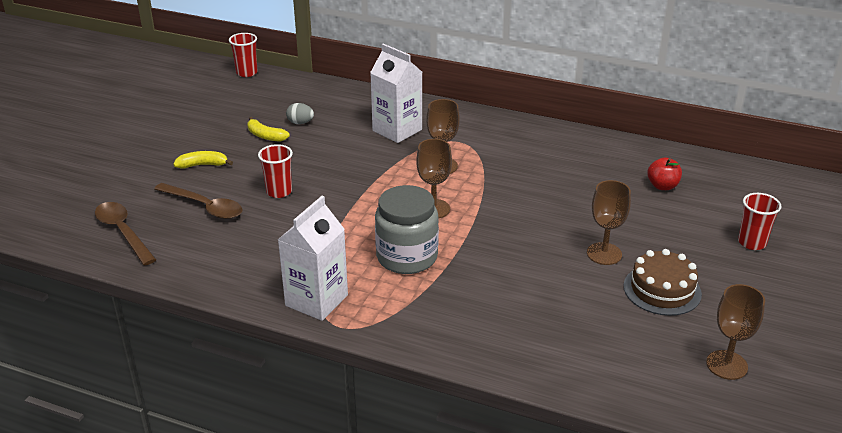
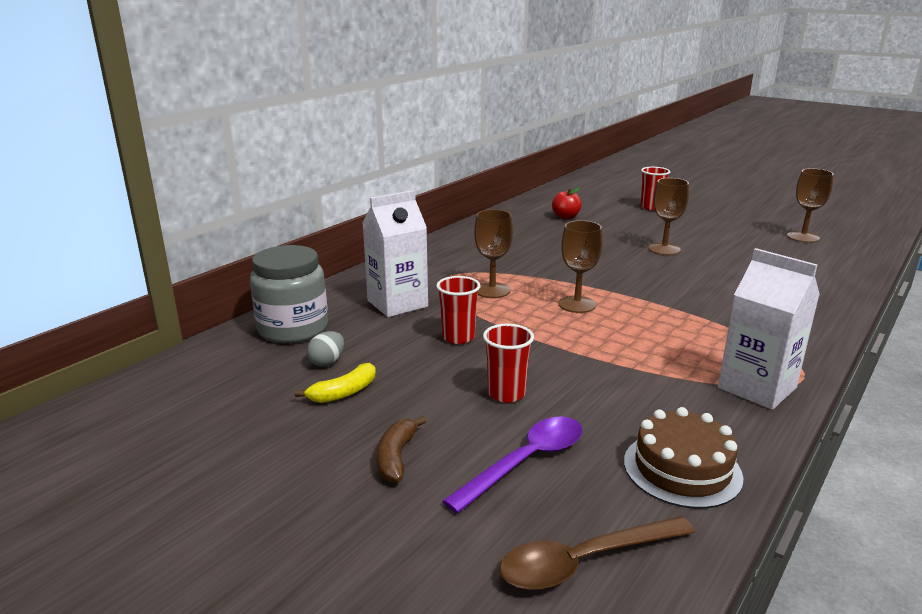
camera: 75 degrees left, 10 degrees down
brown spoon [154,183,242,219] -> purple spoon [442,416,583,513]
yellow banana [173,151,233,168] -> brown banana [377,416,426,483]
red cup [229,33,257,77] -> red cup moved to [436,276,480,344]
grey jar [375,185,439,274] -> grey jar moved to [250,245,328,343]
brown cake [624,249,702,316] -> brown cake moved to [624,407,743,509]

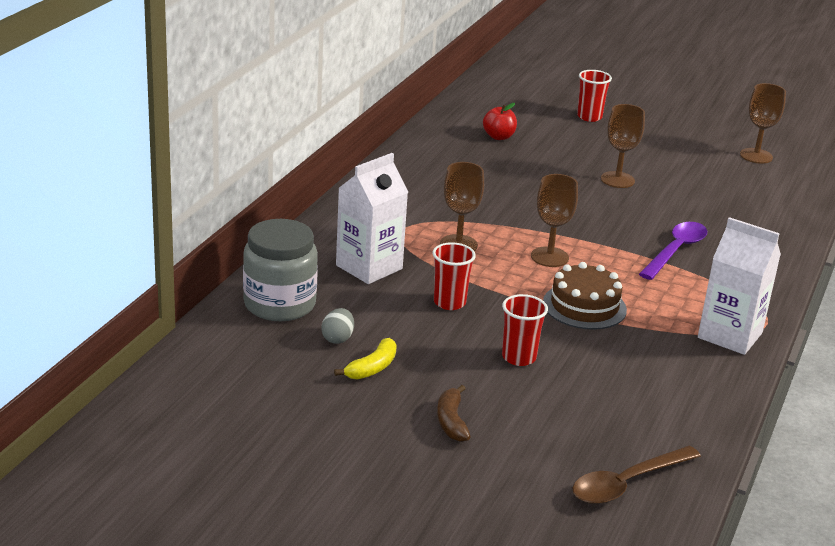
camera: 15 degrees left, 5 degrees up
purple spoon [442,416,583,513] -> purple spoon moved to [639,222,707,280]
brown cake [624,407,743,509] -> brown cake moved to [543,262,627,330]

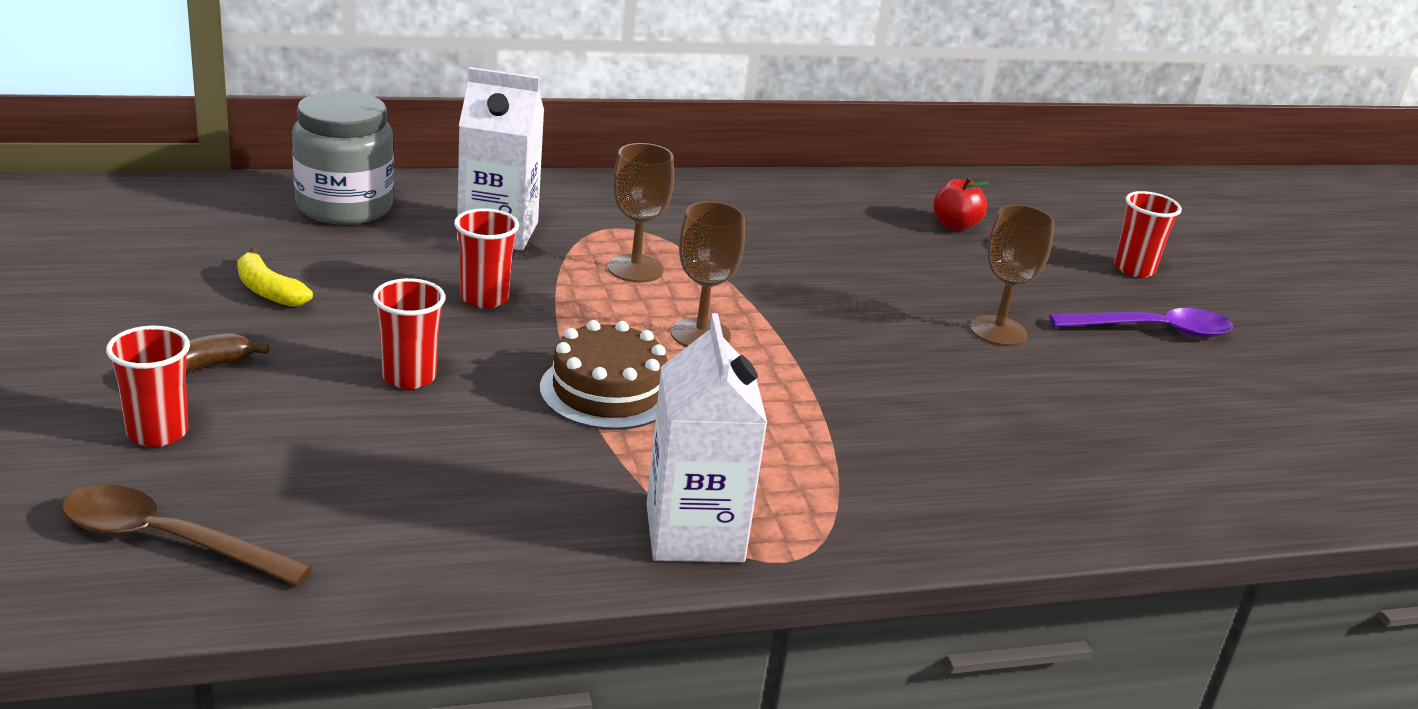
camera: 50 degrees right, 0 degrees up
grey egg [321,308,354,344] -> none
yellow banana [334,338,397,380] -> yellow banana turned 45 degrees clockwise [237,248,313,307]
purple spoon [639,222,707,280] -> purple spoon moved to [1049,308,1233,338]
brown goblet [740,83,786,164] -> none
none -> red cup [106,326,190,447]

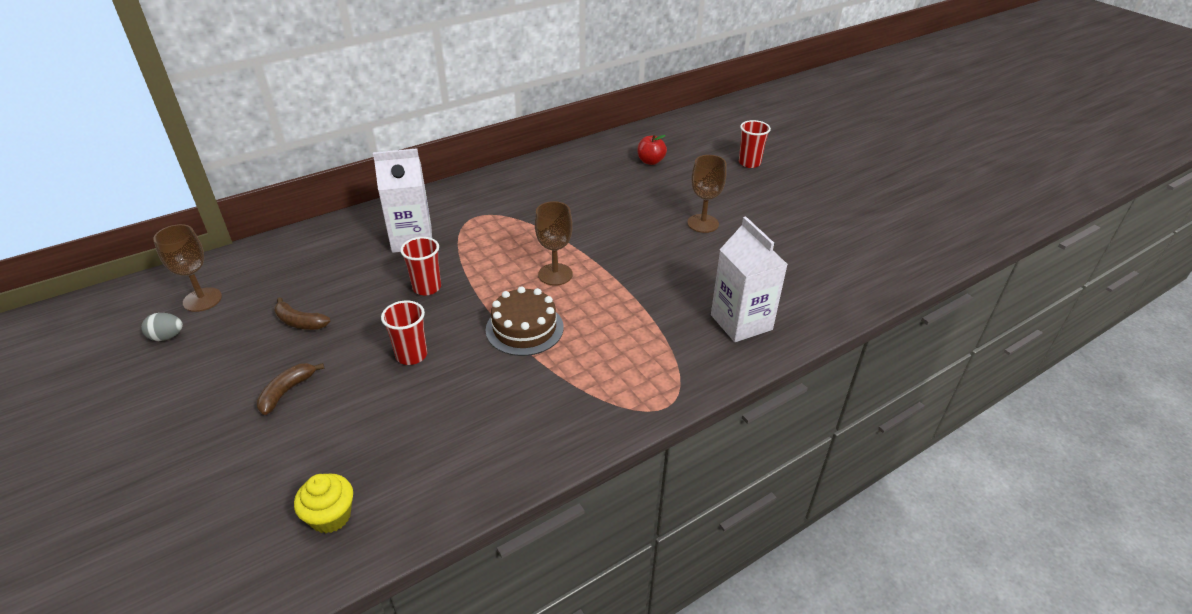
camera: 15 degrees left, 10 degrees up
brown spoon [62,485,313,586] -> yellow cupcake [294,473,353,533]
red cup [106,326,190,447] -> none
yellow banana [237,248,313,307] -> brown banana [274,297,331,330]
grey jar [292,91,394,225] -> none
brown goblet [608,143,674,283] -> brown goblet moved to [153,224,222,312]
white carton [647,313,767,562] -> white carton moved to [711,217,788,342]
purple spoon [1049,308,1233,338] -> none
none -> grey egg [141,313,183,341]

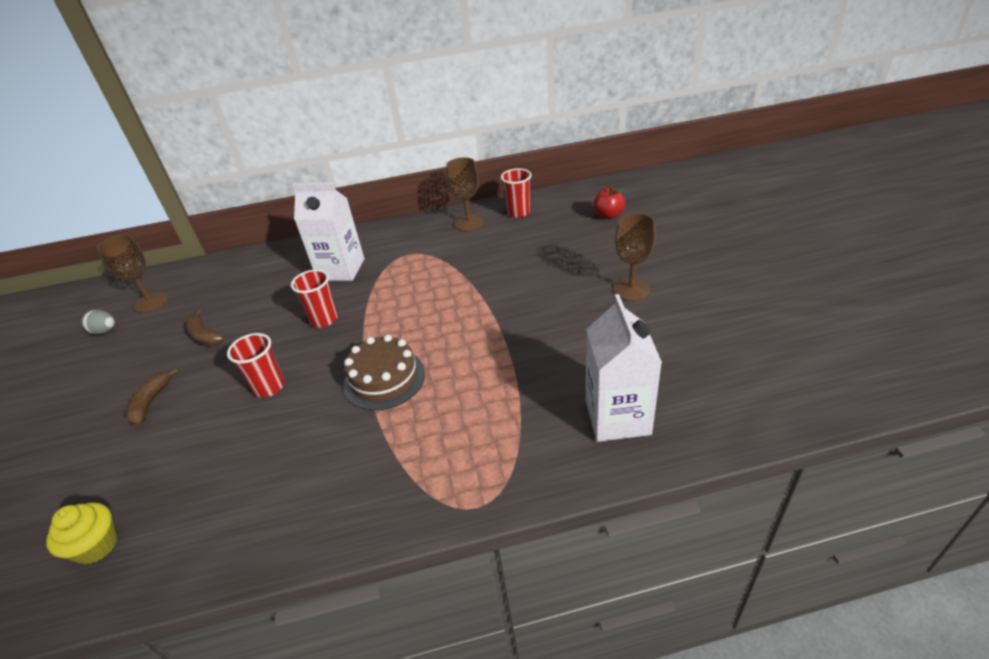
camera: 25 degrees right, 0 degrees up
brown banana [257,363,325,415] -> brown banana turned 45 degrees counterclockwise [125,368,178,425]
brown goblet [535,201,573,286] -> brown goblet moved to [446,157,483,231]
red cup [739,120,771,168] -> red cup moved to [501,168,532,218]

